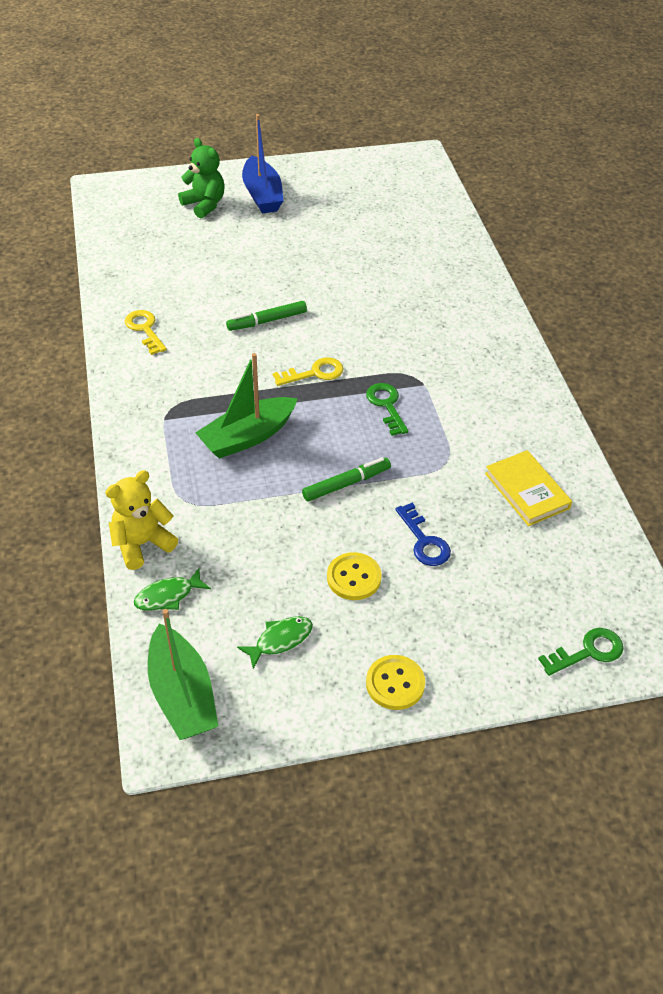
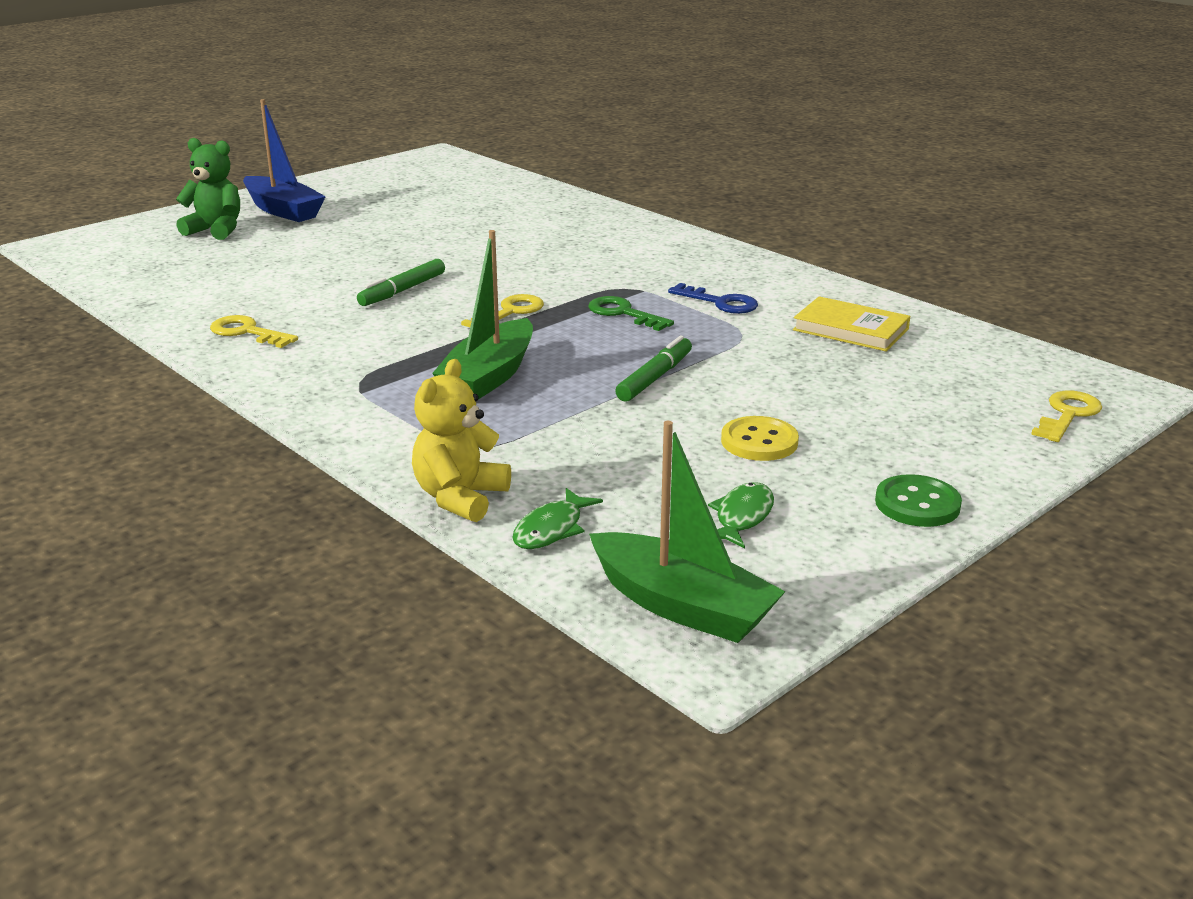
camera: 30 degrees left, 20 degrees down
yellow button [366,655,425,710] -> green button [875,474,962,527]
blue key [395,503,451,566] -> blue key moved to [668,283,758,314]
green key [538,628,624,676] -> yellow key [1031,390,1102,442]

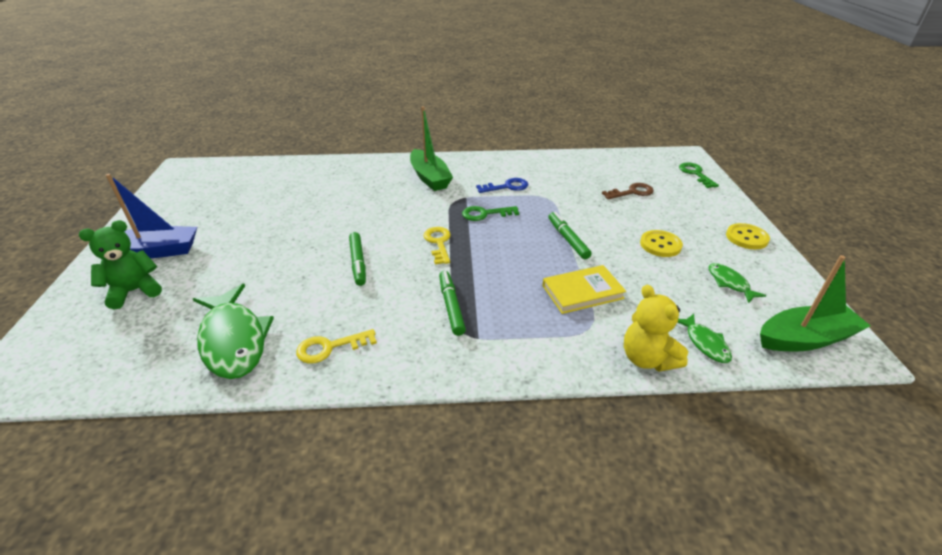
camera: 50 degrees left, 10 degrees up
green boat [432,230,533,400] -> green boat moved to [410,106,453,191]
yellow book [793,296,911,352] -> yellow book moved to [542,265,626,314]
green button [875,474,962,527] -> yellow button [726,223,770,249]
yellow key [1031,390,1102,442] -> green key [679,162,719,188]
none -> green fish [193,284,274,379]
none -> green marker [439,271,466,336]
none -> brown key [602,183,654,199]

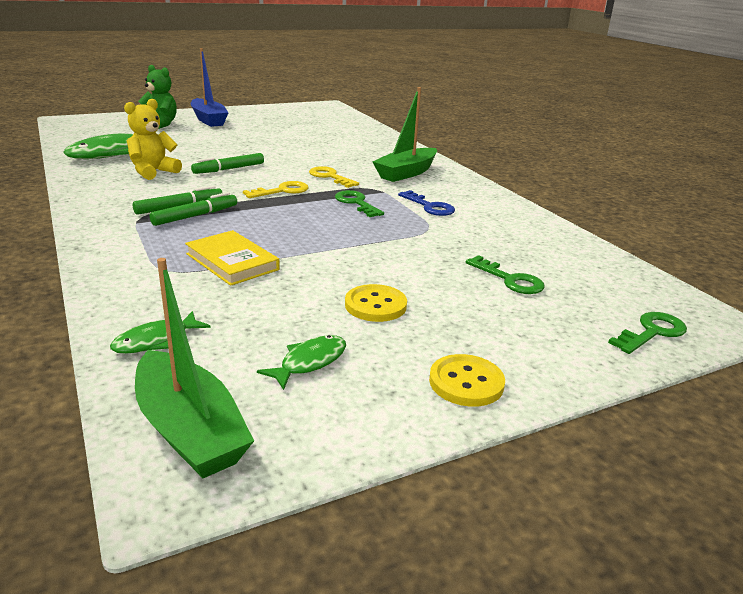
camera: 65 degrees right, 10 degrees down
yellow key [296,329,377,364] -> yellow key moved to [309,166,359,188]
green marker [548,212,592,259] -> green marker moved to [150,192,237,226]
brown key [602,183,654,199] -> green key [466,255,544,294]
yellow teddy bear [624,285,688,372] -> yellow teddy bear moved to [124,99,182,180]

